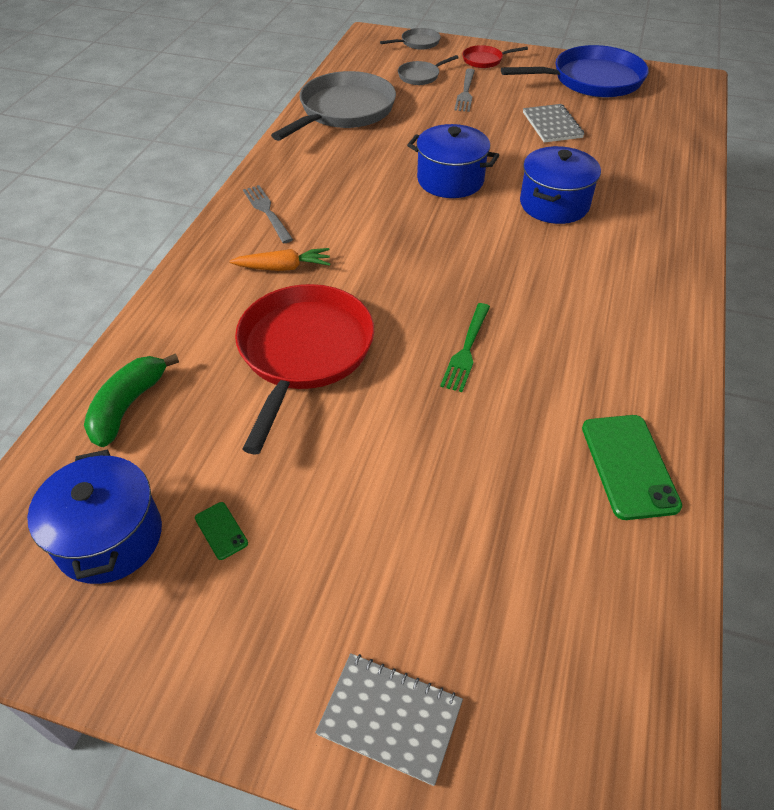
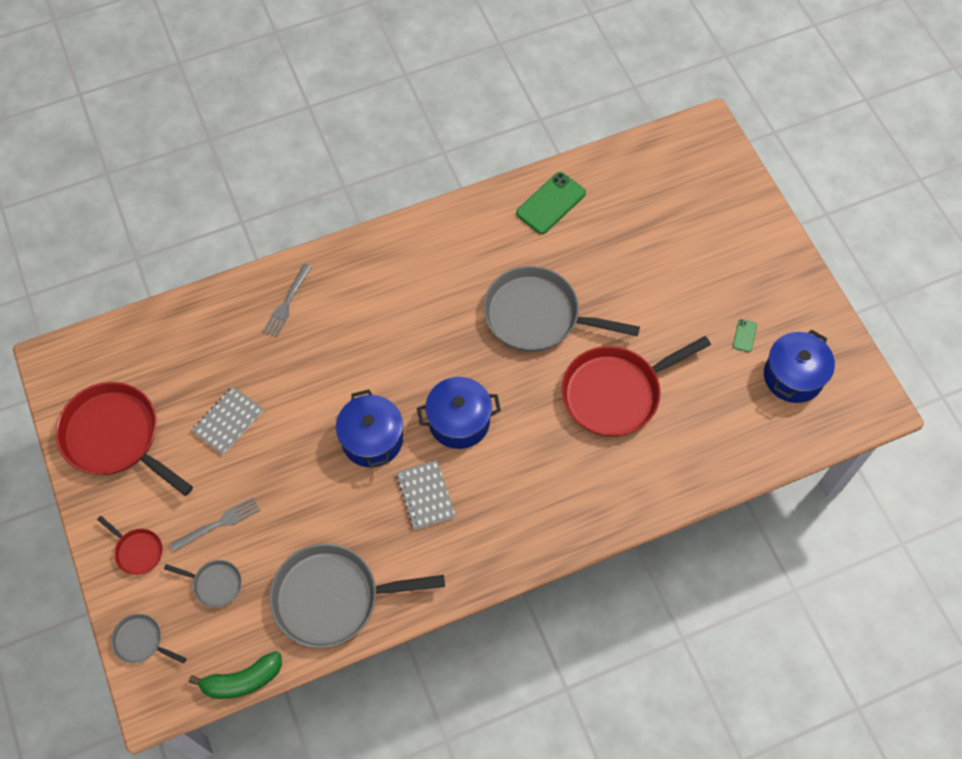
camera: 130 degrees left, 15 degrees up
green banana [84,353,179,447] -> green banana moved to [189,651,282,699]
orange carrot [229,248,330,271] -> none
grey fork [243,185,293,243] -> grey fork moved to [263,264,312,337]
grey notebook [315,653,463,786] -> grey notebook moved to [396,460,456,530]
green fork [440,303,490,392] -> grey pan [483,266,640,352]
blue pan [501,45,649,97] -> red pan [56,382,193,496]
blue pot [520,146,601,224] -> blue pot moved to [417,377,501,449]

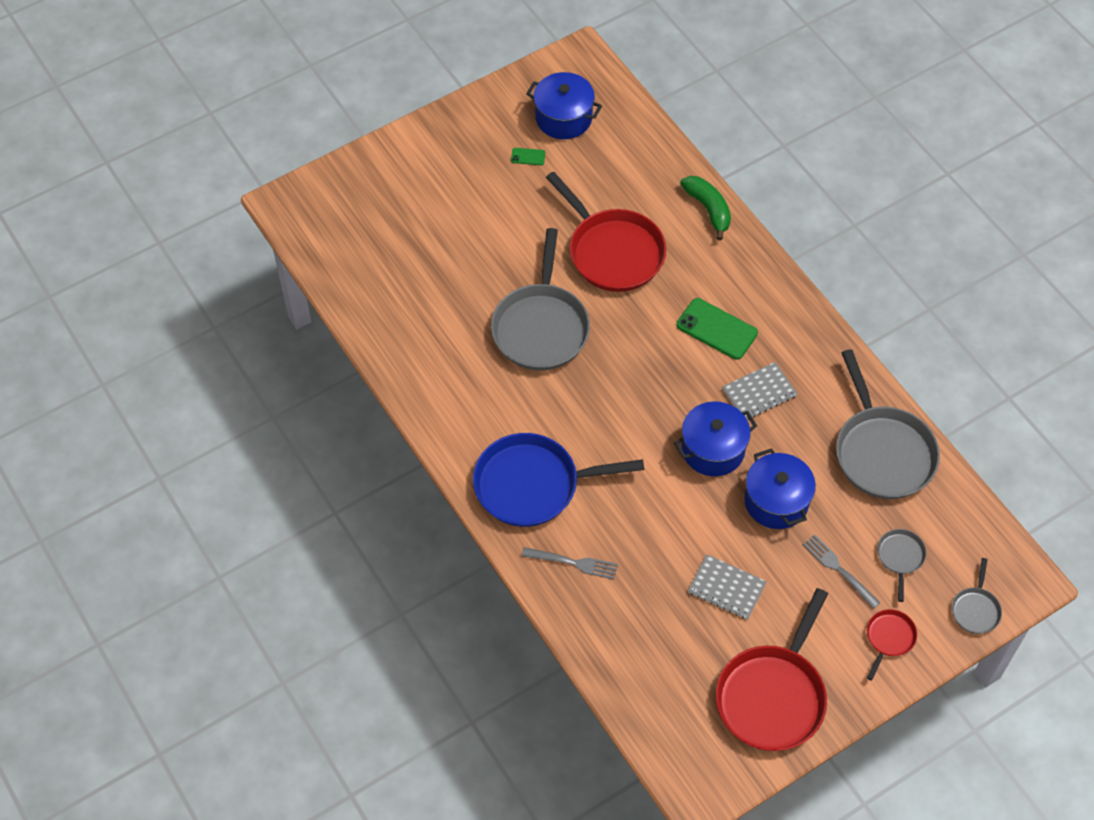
camera: 100 degrees left, 5 degrees down
green banana [189,651,282,699] -> green banana moved to [680,176,731,241]
blue pot [417,377,501,449] -> blue pot moved to [744,448,816,529]
green phone [516,172,586,234] -> green phone moved to [676,298,758,360]
none -> blue pan [473,433,644,527]

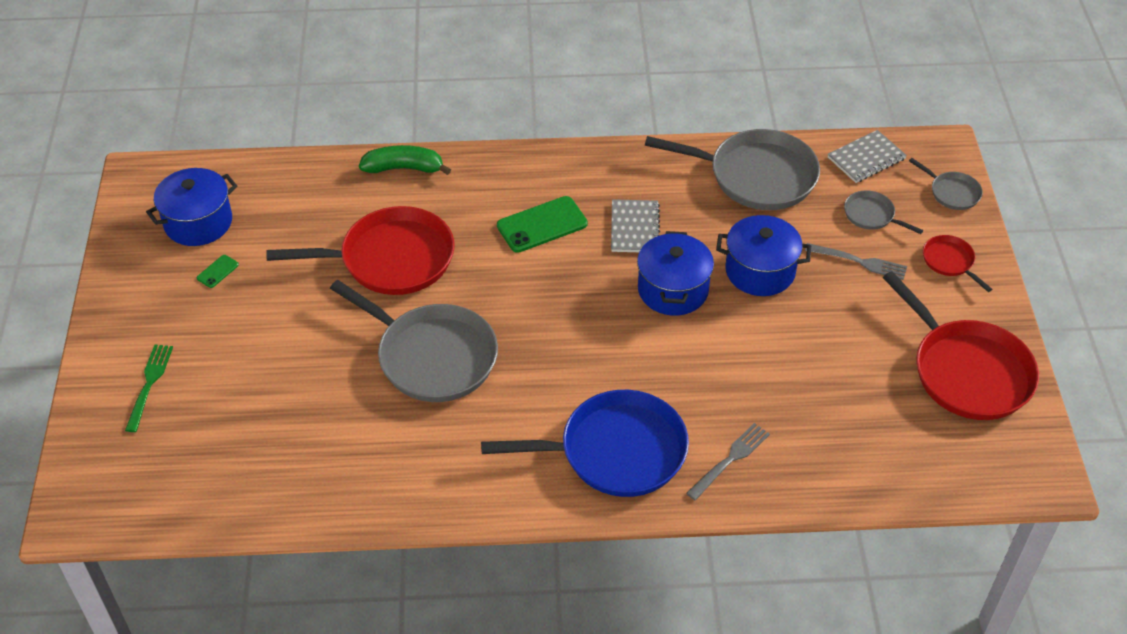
camera: 60 degrees left, 10 degrees down
blue pan [473,433,644,527] -> blue pan turned 120 degrees counterclockwise [481,390,689,497]
grey notebook [688,554,767,620] -> grey notebook moved to [828,130,907,183]
grey fork [803,535,880,609] -> grey fork turned 150 degrees counterclockwise [805,243,907,280]
none -> green fork [125,344,173,432]

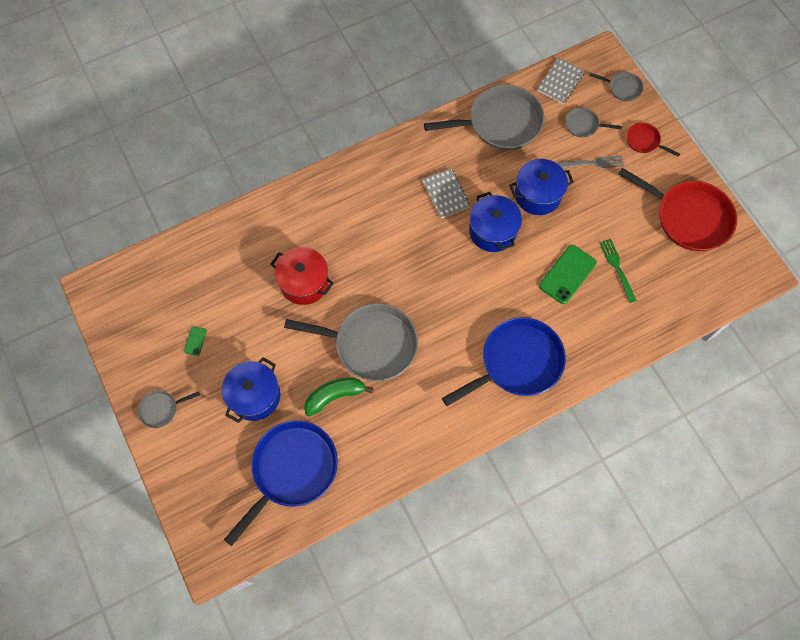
camera: 25 degrees left, 20 degrees up
green fork [125,344,173,432] -> green fork moved to [599,239,637,303]
blue pot [146,168,237,246] -> blue pot moved to [222,357,280,423]
red pan [266,206,454,295] -> red pot [271,247,333,305]
green banana [359,145,451,175] -> green banana moved to [304,377,373,416]
green phone [497,196,588,253] -> green phone moved to [539,245,597,304]
grey fork [686,423,770,500] -> none
none -> grey pan [138,390,200,428]
none -> blue pan [224,420,338,546]

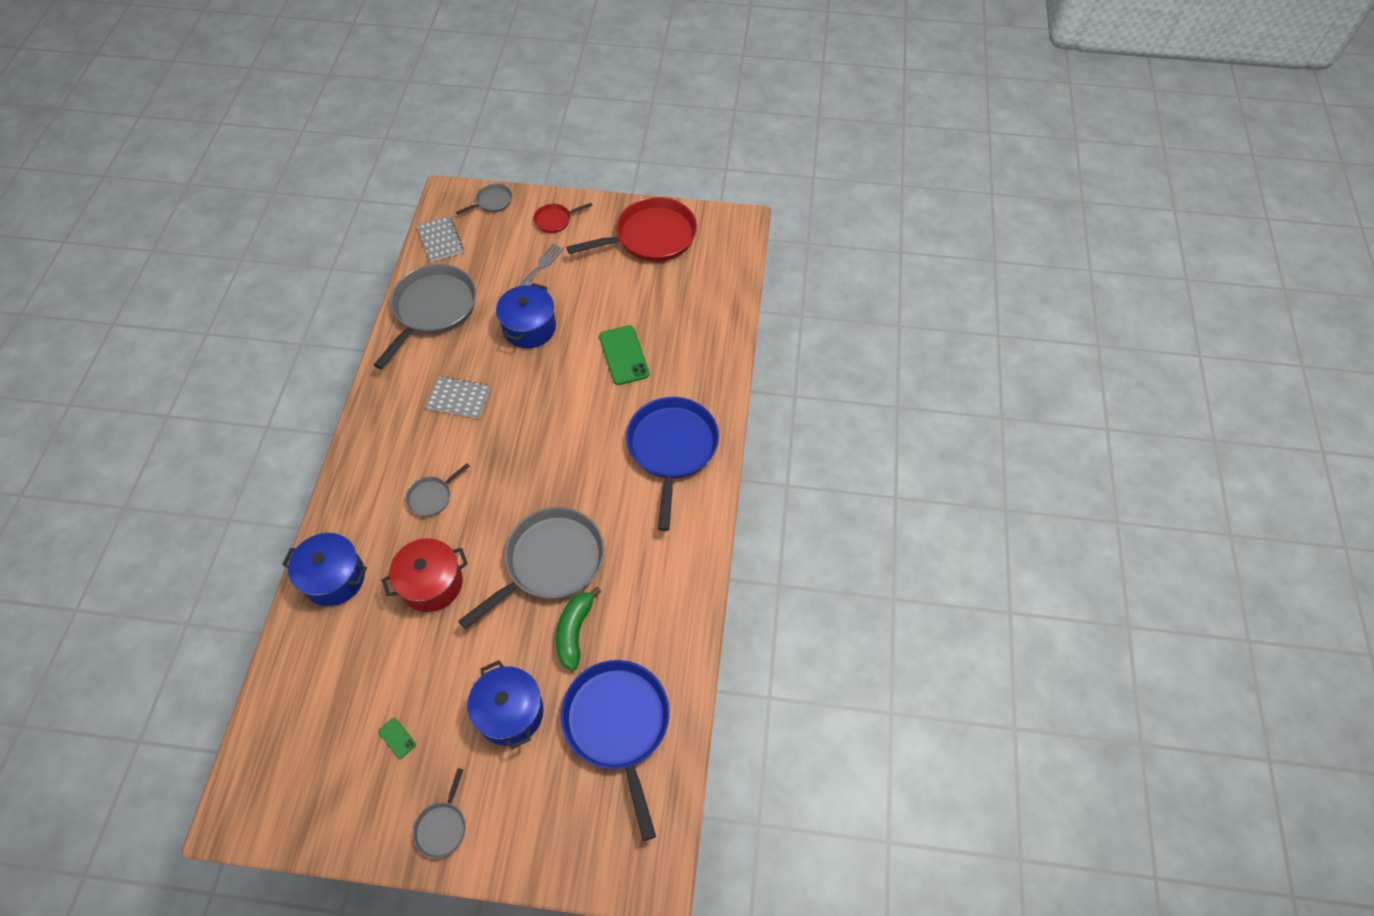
camera: 55 degrees left, 10 degrees down
blue pot [469,192,522,252] -> blue pot moved to [282,533,367,606]
grey pan [565,107,622,138] -> grey pan moved to [406,463,470,517]
green fork [599,239,637,303] -> none

